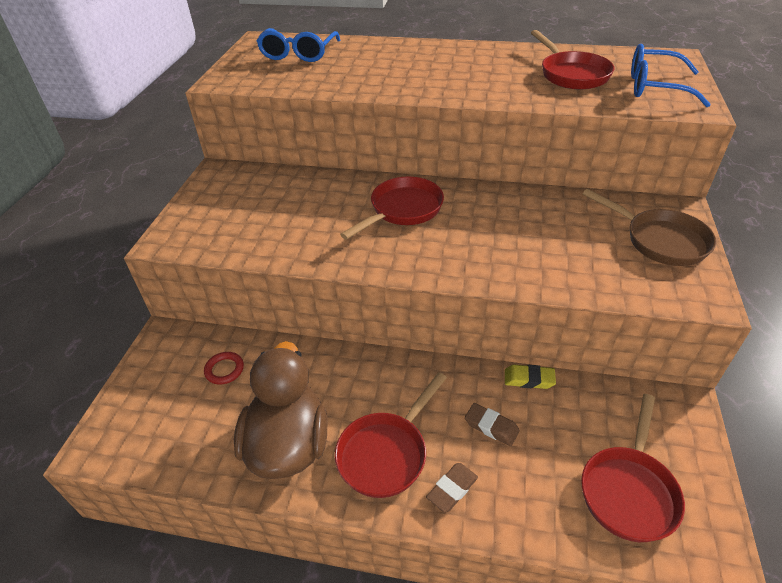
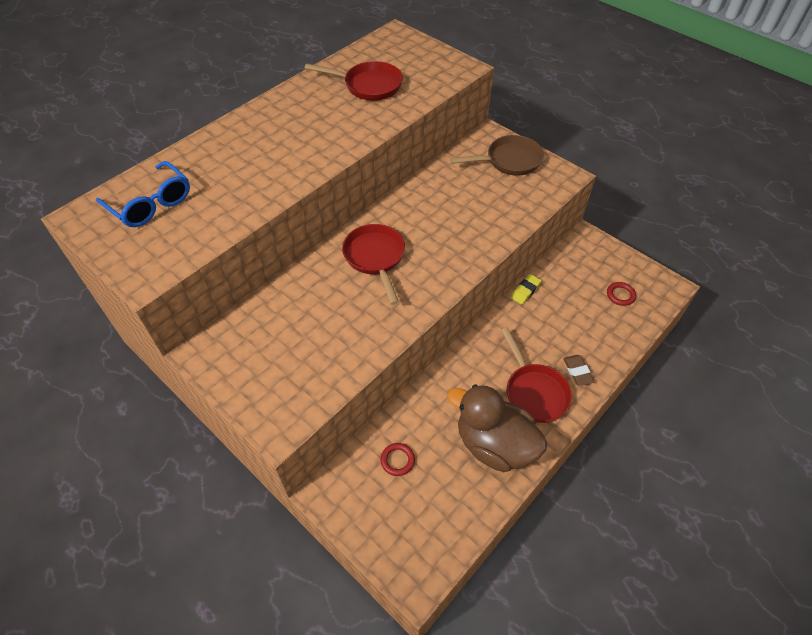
camera: 60 degrees left, 10 degrees up
brown eraser [465,403,520,446] -> none
red pan [581,394,685,542] -> red ring [607,282,636,306]
blue glasses [631,44,711,107] -> none

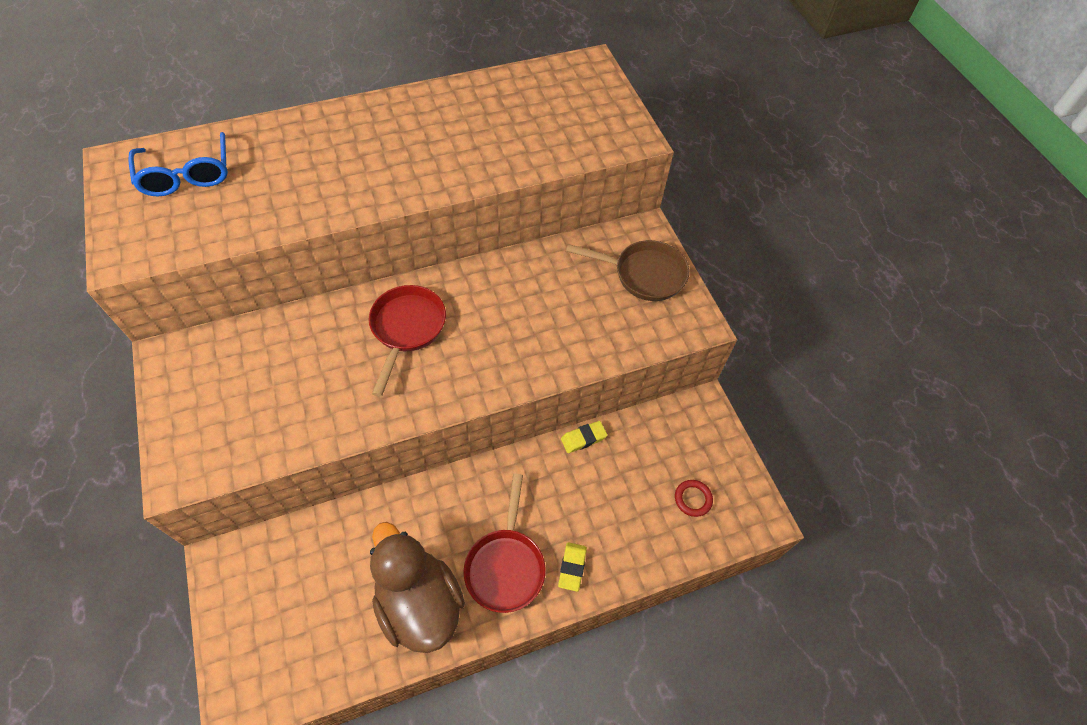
camera: 25 degrees right, 5 degrees up
red pan [305,61,403,101] -> none
red ring [380,443,415,476] -> none
brown eraser [563,355,594,386] -> yellow eraser [558,542,587,592]

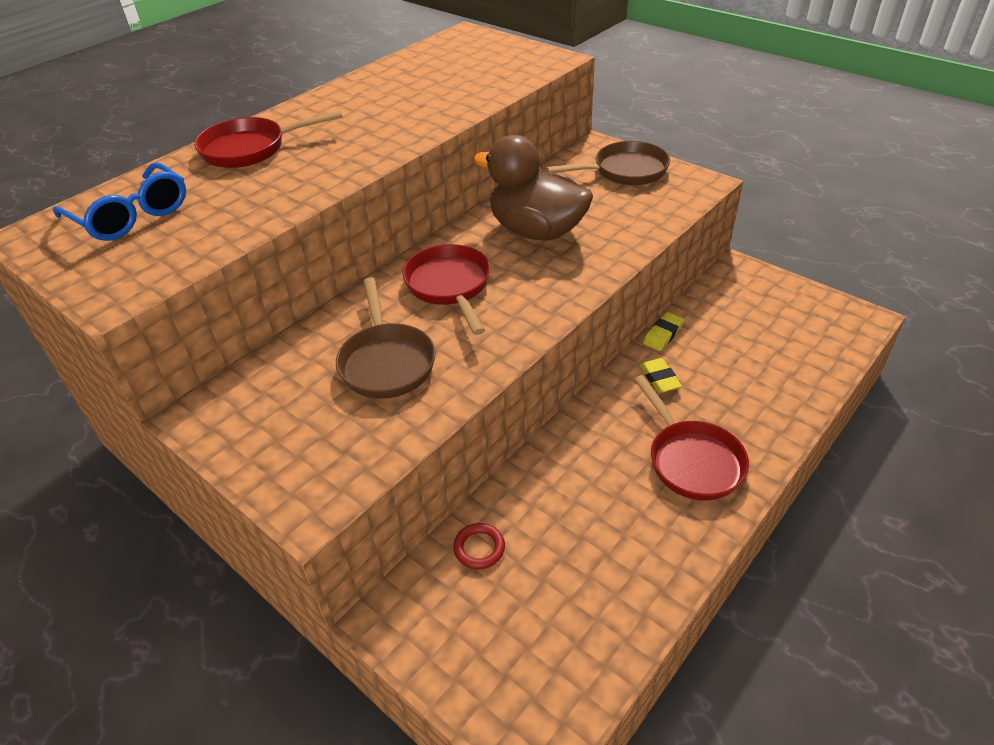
camera: 25 degrees left, 15 degrees down
brown duck [370,522,465,653] -> brown duck moved to [473,135,593,241]
yellow eraser [558,542,587,592] -> yellow eraser moved to [640,358,682,393]
red ring [675,480,713,517] -> red ring moved to [453,523,505,569]
none -> red pan [194,110,343,168]
none -> brown pan [336,277,436,399]

